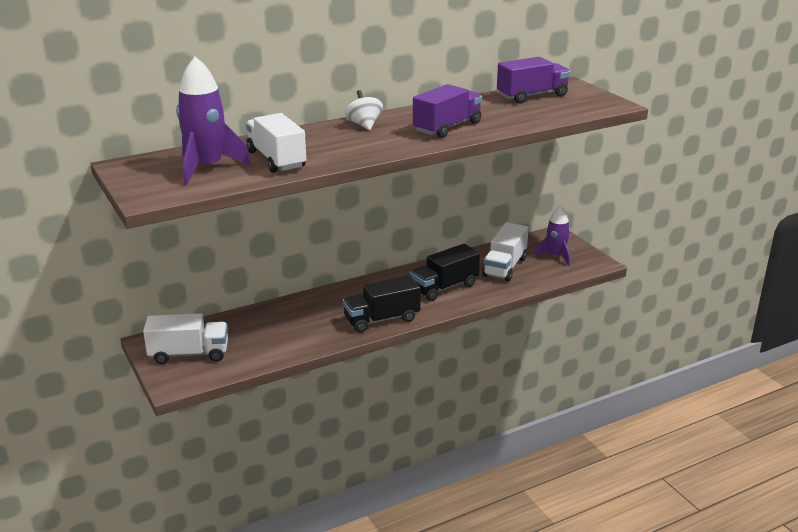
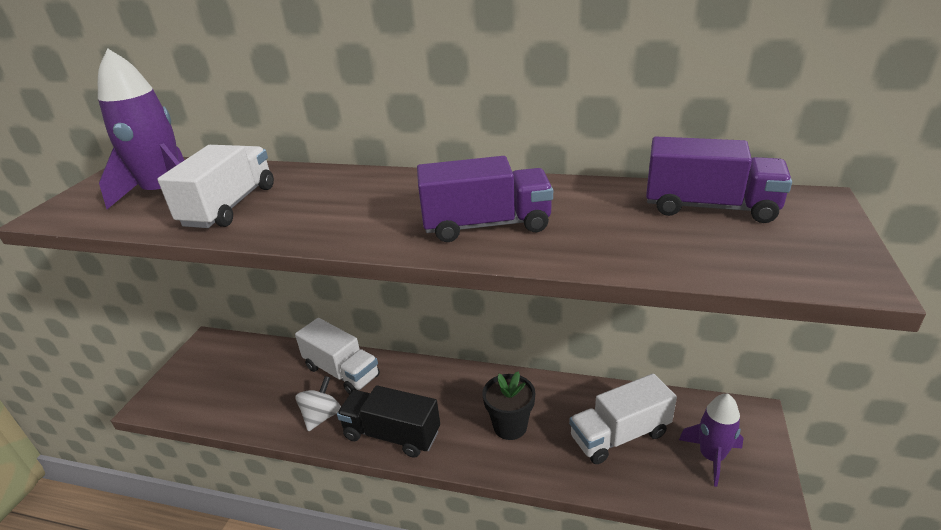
camera: 45 degrees right, 5 degrees up
white truck [143,313,228,364] -> white truck moved to [295,318,380,394]
white spinning top [345,90,383,130] -> white spinning top moved to [296,376,341,431]
black truck [410,244,480,301] -> black flower pot [483,371,535,440]

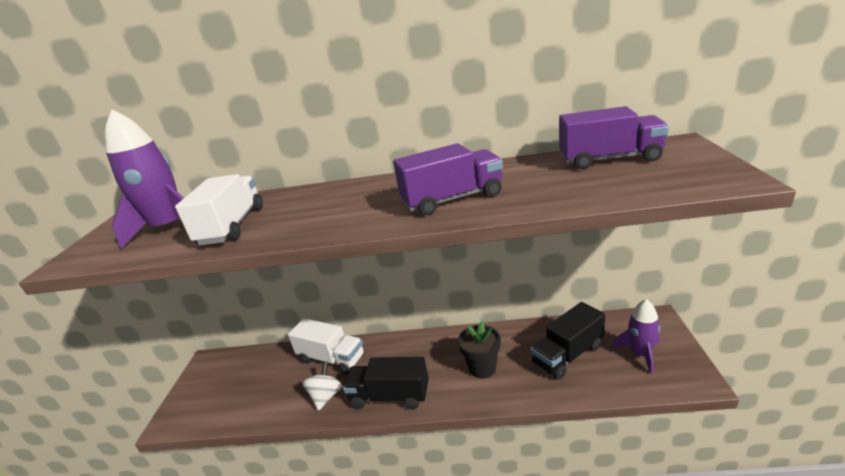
camera: 10 degrees left, 5 degrees down
white truck [569,374,677,464] -> black truck [530,302,605,380]

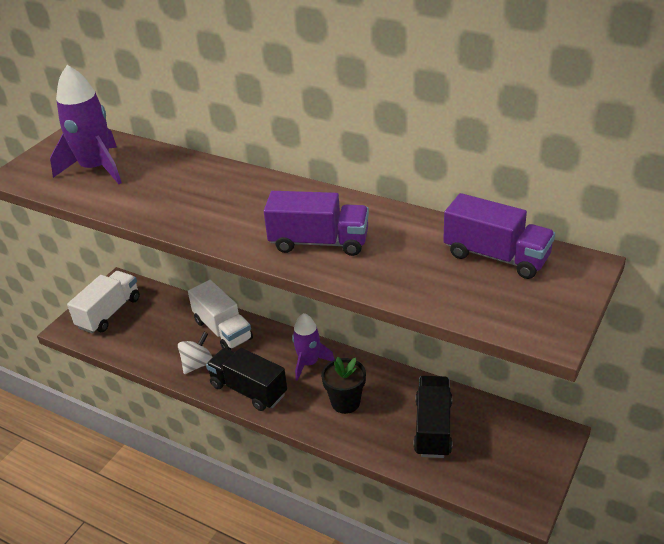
camera: 25 degrees right, 10 degrees up
white truck [175,174,263,245] -> white truck moved to [67,271,140,334]
black truck [530,302,605,380] -> black truck turned 105 degrees clockwise [413,376,452,458]
purple rocket [612,299,660,374] -> purple rocket moved to [292,313,335,381]

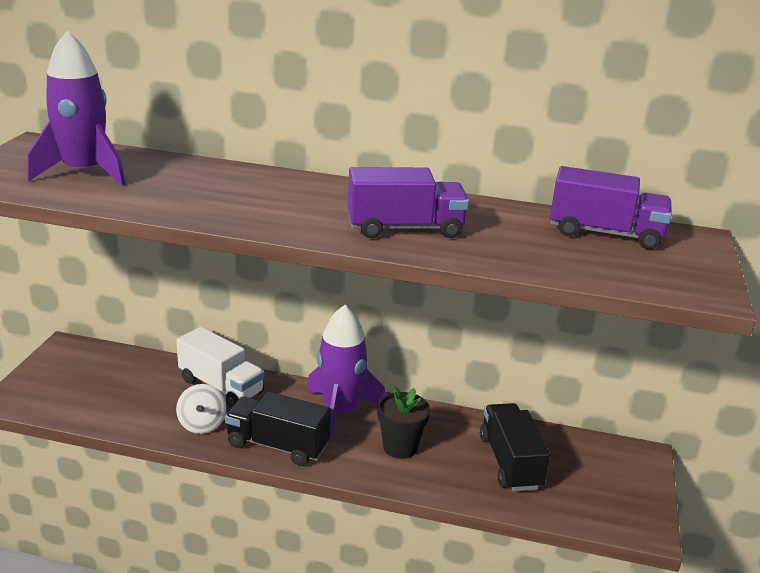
camera: 20 degrees left, 10 degrees down
white truck [67,271,140,334] -> none
white spinning top [178,332,213,374] -> white spinning top turned 150 degrees clockwise [176,384,227,434]
purple rocket [292,313,335,381] -> purple rocket [307,305,385,441], size x1.53

